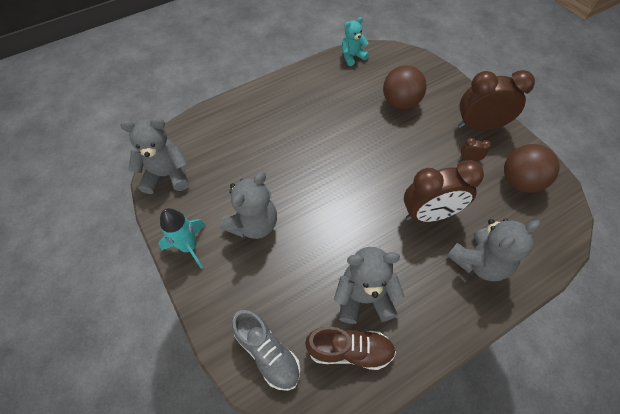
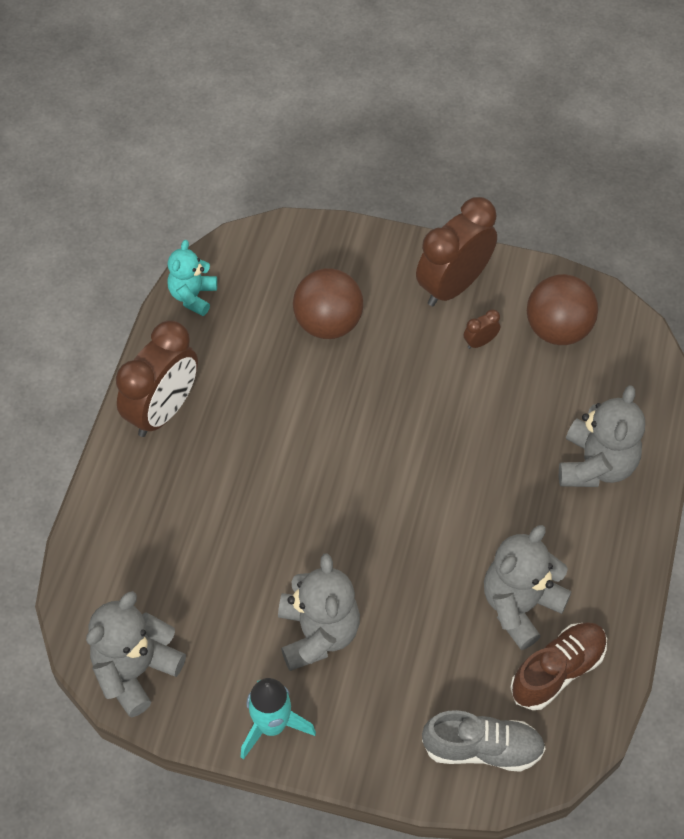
camera: 45 degrees left, 0 degrees up
brown clock [404,160,484,222] -> brown clock moved to [116,321,198,437]

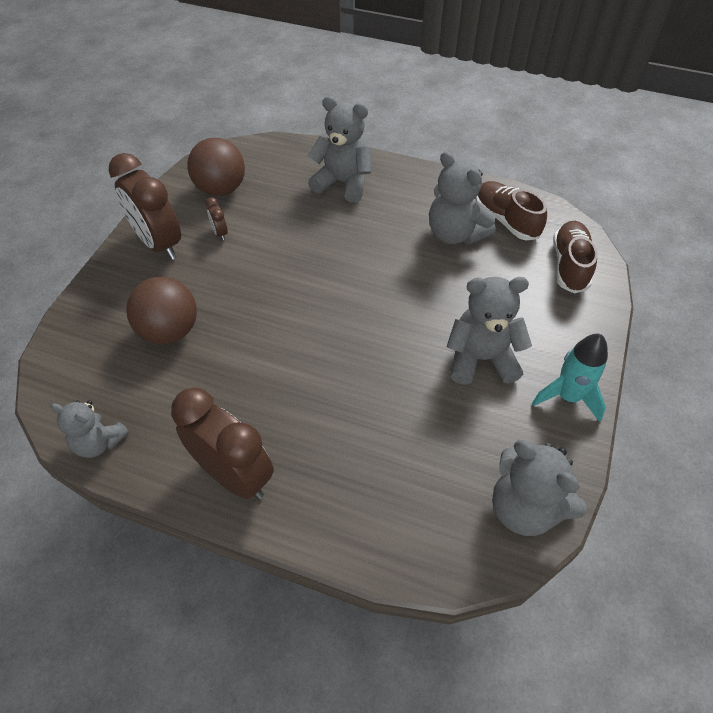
camera: 85 degrees left, 5 degrees down
turquoise teddy bear [167,240,217,316] -> grey teddy bear [51,400,129,458]
grey shoe [422,710,546,772] -> brown shoe [553,221,598,294]

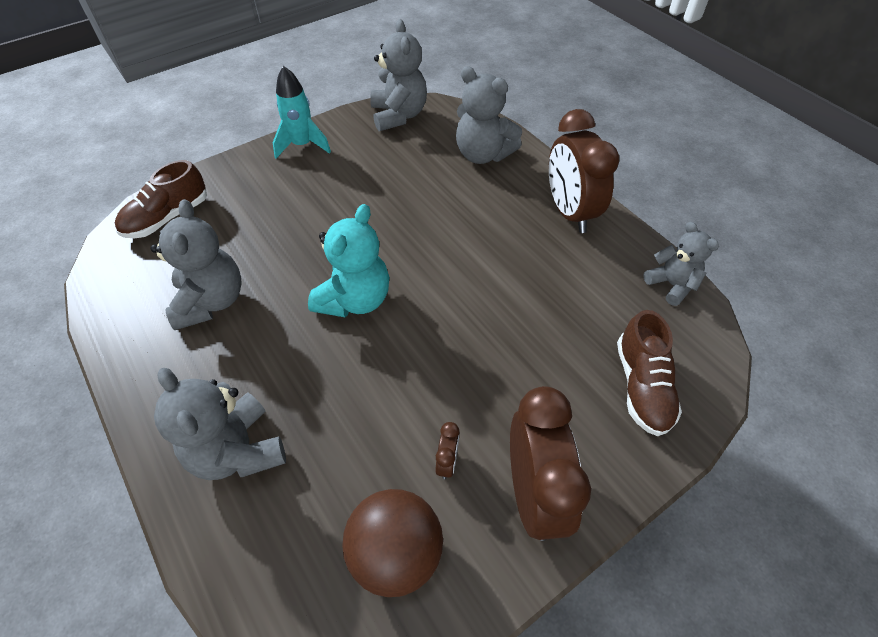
camera: 145 degrees left, 0 degrees up
brown ball [126,277,197,344] -> none
grey teddy bear [447,277,532,385] -> grey teddy bear moved to [456,66,522,164]
brown shoe [475,181,547,240] -> brown shoe moved to [617,310,682,436]
none -> turquoise teddy bear [308,204,389,318]

